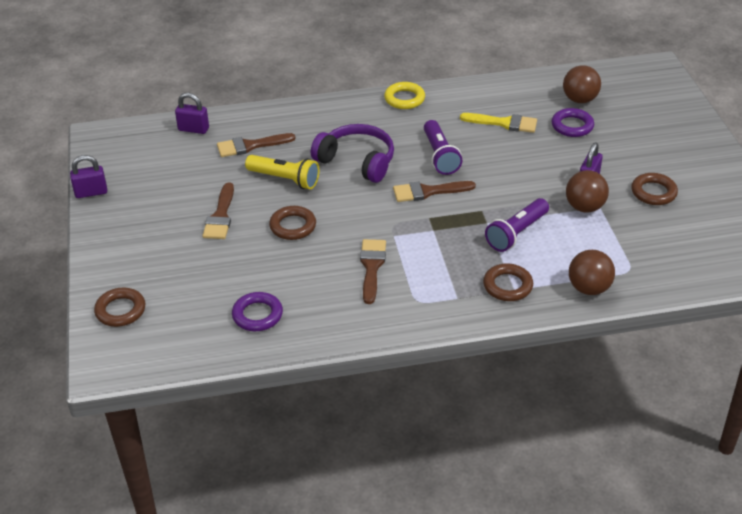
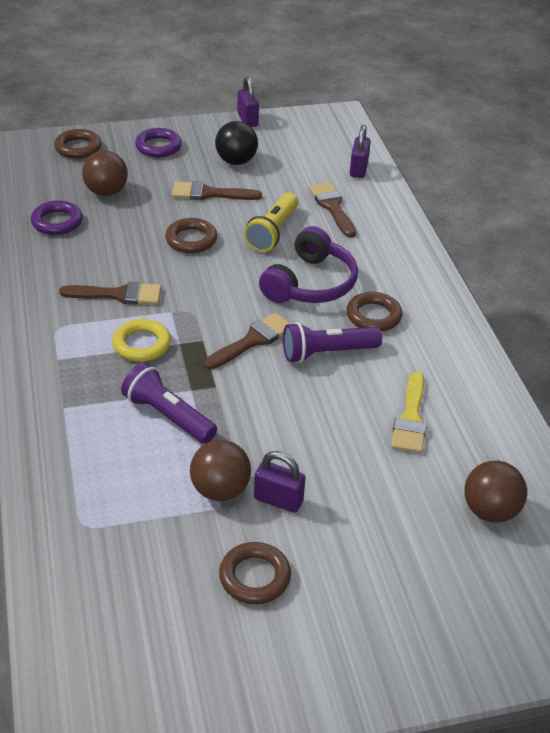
camera: 85 degrees right, 0 degrees up
yellow ring [384,82,425,109] -> yellow ring moved to [112,319,171,362]
brown brush [393,181,476,202] -> brown brush turned 60 degrees clockwise [204,313,291,370]
brown ring [483,263,533,301] -> brown ring moved to [347,292,403,332]
purple ring [551,108,594,137] -> purple ring moved to [135,128,182,157]
brown ball [569,250,615,295] -> brown ball moved to [82,150,128,196]
none -> black ball [215,121,258,165]

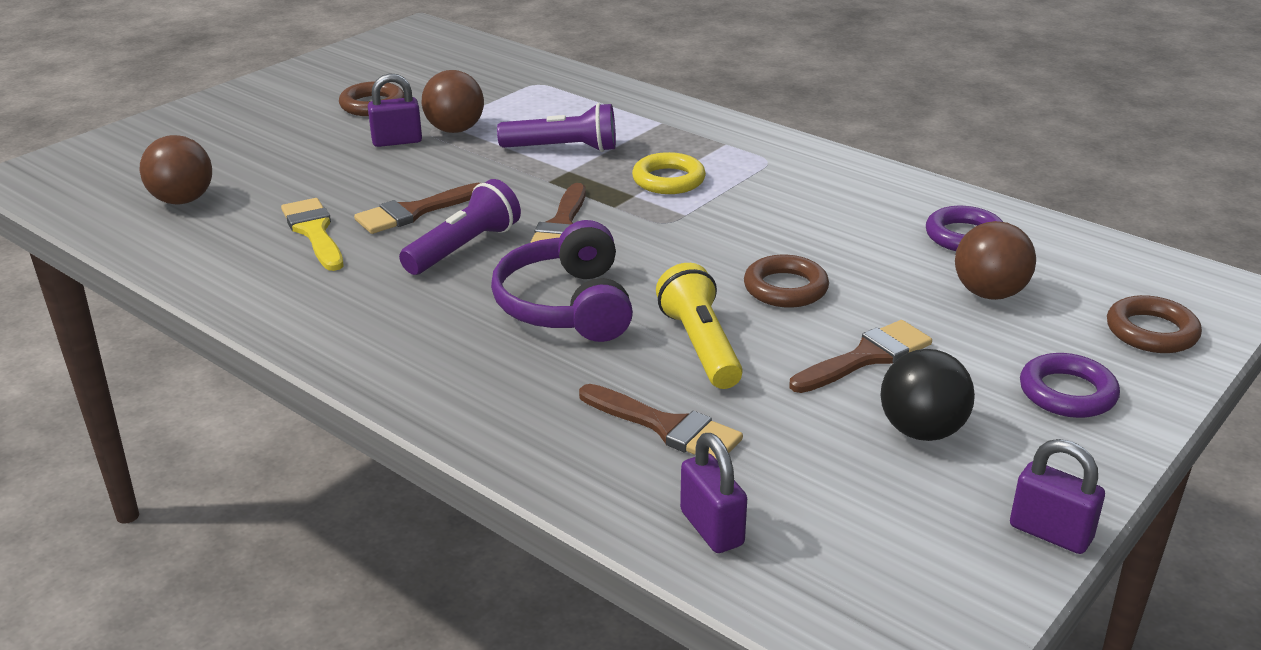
camera: 145 degrees right, 10 degrees down
brown brush [59,282,161,305] -> brown brush moved to [354,183,480,234]
brown ring [347,292,403,332] -> none

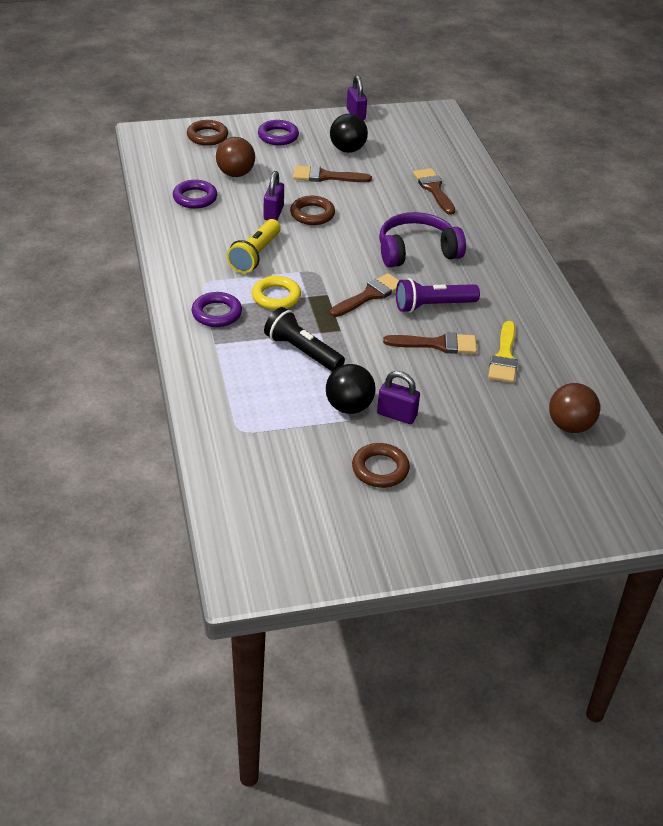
camera: 145 degrees left, 10 degrees up
brown ball [422,70,484,133] -> black ball [326,364,376,414]
purple headphones [491,220,633,342] -> purple headphones turned 135 degrees counterclockwise [379,212,466,268]
purple flashlight [497,103,616,152] -> black flashlight [264,307,345,372]
yellow flashlight [656,263,743,389] -> yellow flashlight moved to [227,219,281,273]
purple padlock [680,433,747,553] -> purple padlock moved to [264,171,284,220]
none -> purple ring [192,292,242,327]

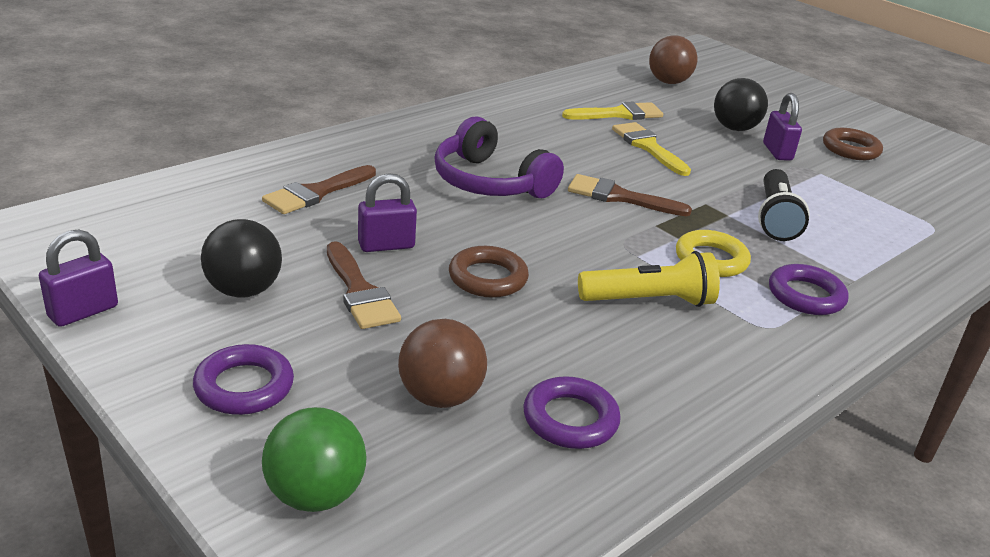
camera: 120 degrees left, 10 degrees down
brown ring [187,120,228,146] -> green ball [262,407,366,512]
purple padlock [264,171,284,220] -> purple padlock moved to [358,173,417,252]
black ball [326,364,376,414] -> black ball moved to [714,78,768,131]
brown brush [383,332,477,354] -> yellow brush [612,122,691,176]
purple flashlight [396,278,480,313] -> none

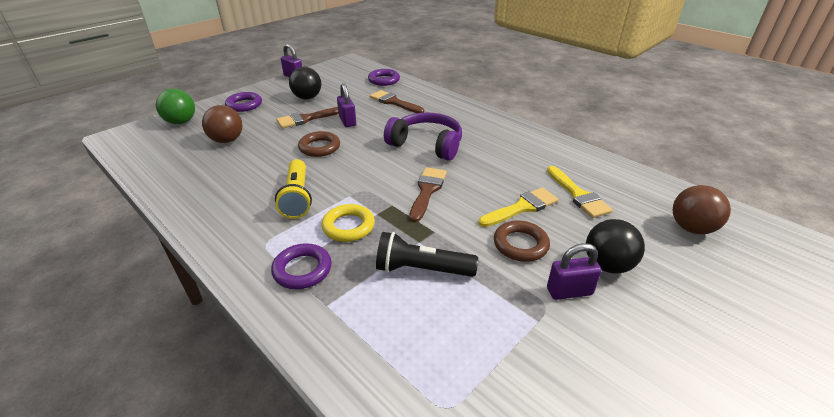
camera: 90 degrees right, 5 degrees up
purple headphones [434,116,564,198] -> purple headphones turned 75 degrees clockwise [384,112,462,161]
purple ring [523,376,621,449] -> purple ring moved to [368,69,400,86]
brown ring [823,128,883,160] -> brown ring moved to [494,221,550,262]

